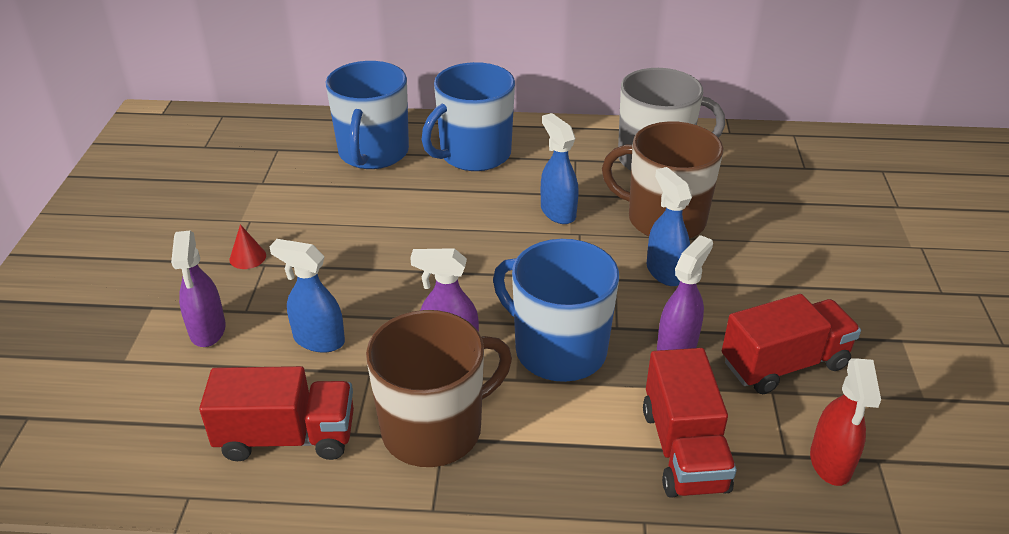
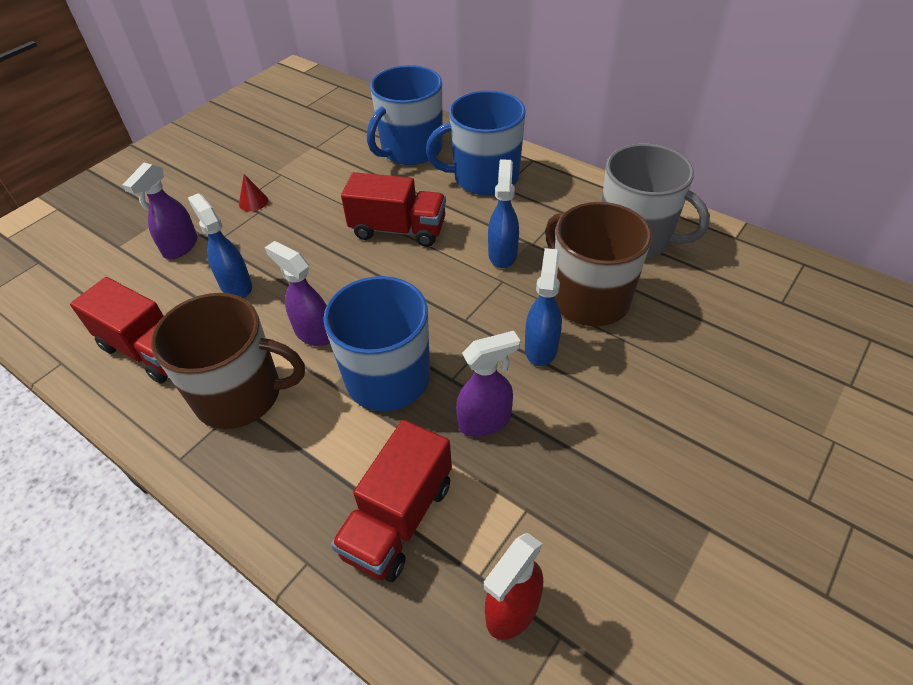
camera: 35 degrees right, 10 degrees up
red truck [722,294,861,394] -> red truck moved to [341,172,446,247]

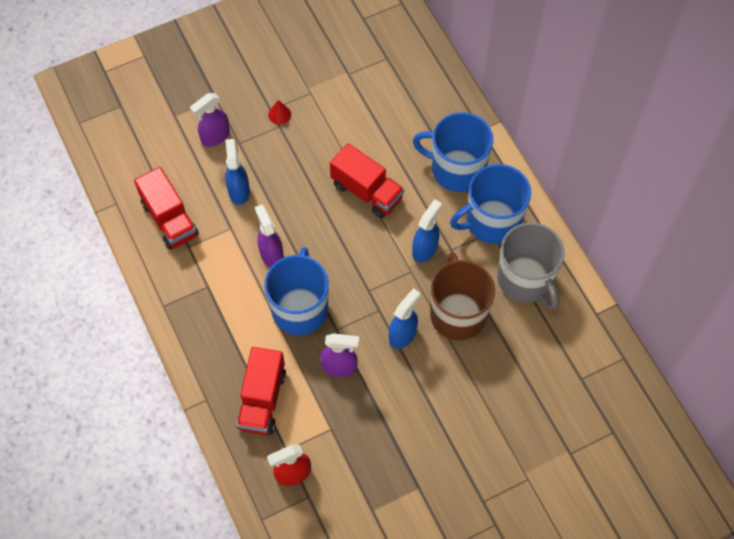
camera: 25 degrees right, 15 degrees up
brown mug [151,293,305,429] -> none
red truck [331,420,452,582] -> red truck turned 45 degrees counterclockwise [236,347,286,435]
blue mug [367,65,443,165] -> blue mug moved to [450,164,531,244]

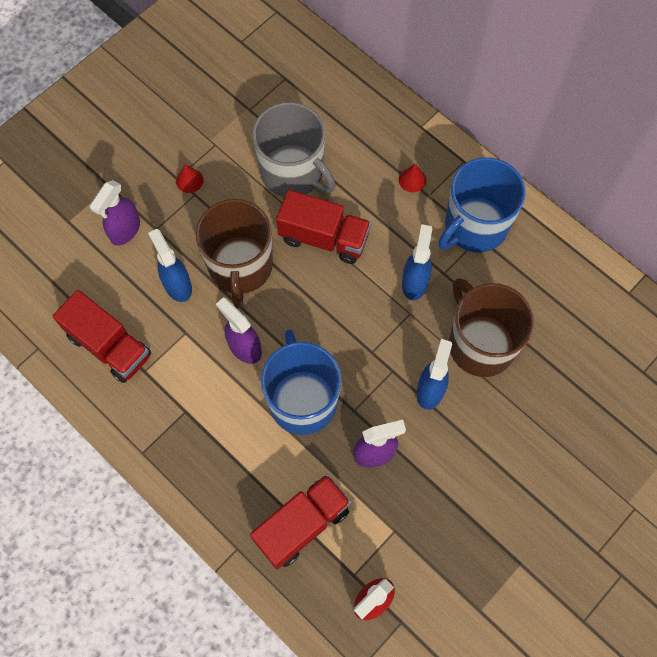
camera: 20 degrees left, 5 degrees up
red truck [236,347,286,435] -> red truck turned 120 degrees counterclockwise [250,474,351,569]
blue mug [413,112,493,192] -> red cone [399,164,426,192]
grey mug [497,222,565,310] -> grey mug moved to [252,102,336,197]
none -> brown mug [195,199,273,308]

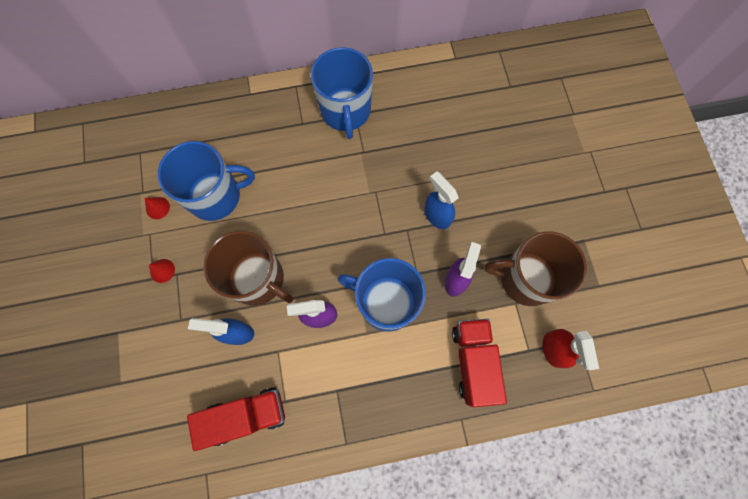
camera: 55 degrees left, 5 degrees up
purple spray bottle [89,180,140,246] -> none
grey mug [252,102,336,197] -> blue mug [158,141,255,221]
red truck [276,190,371,264] -> none
red cone [399,164,426,192] -> red cone moved to [145,197,170,219]
blue spray bottle [402,224,432,300] -> none
brown mug [449,278,534,377] -> brown mug moved to [484,231,587,306]

